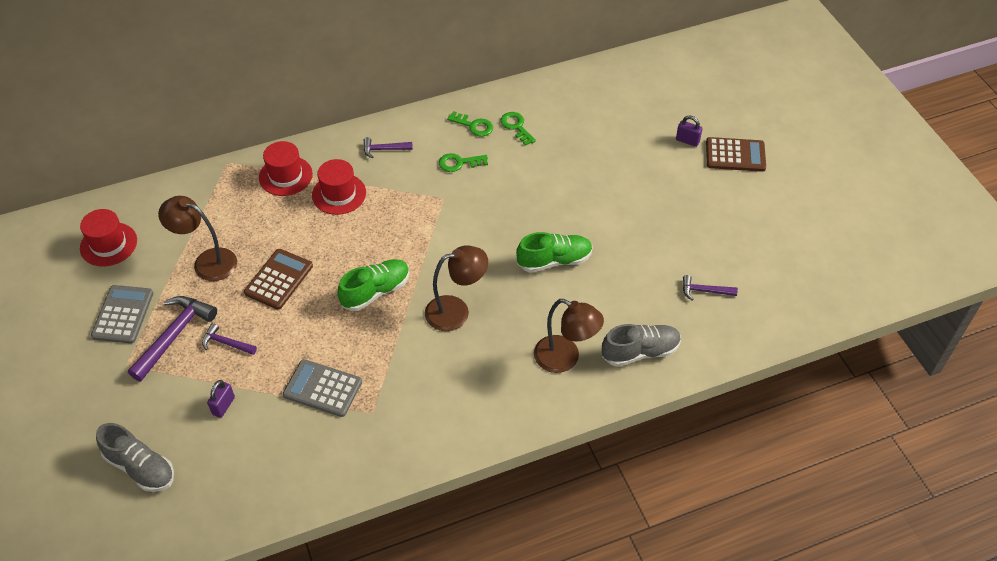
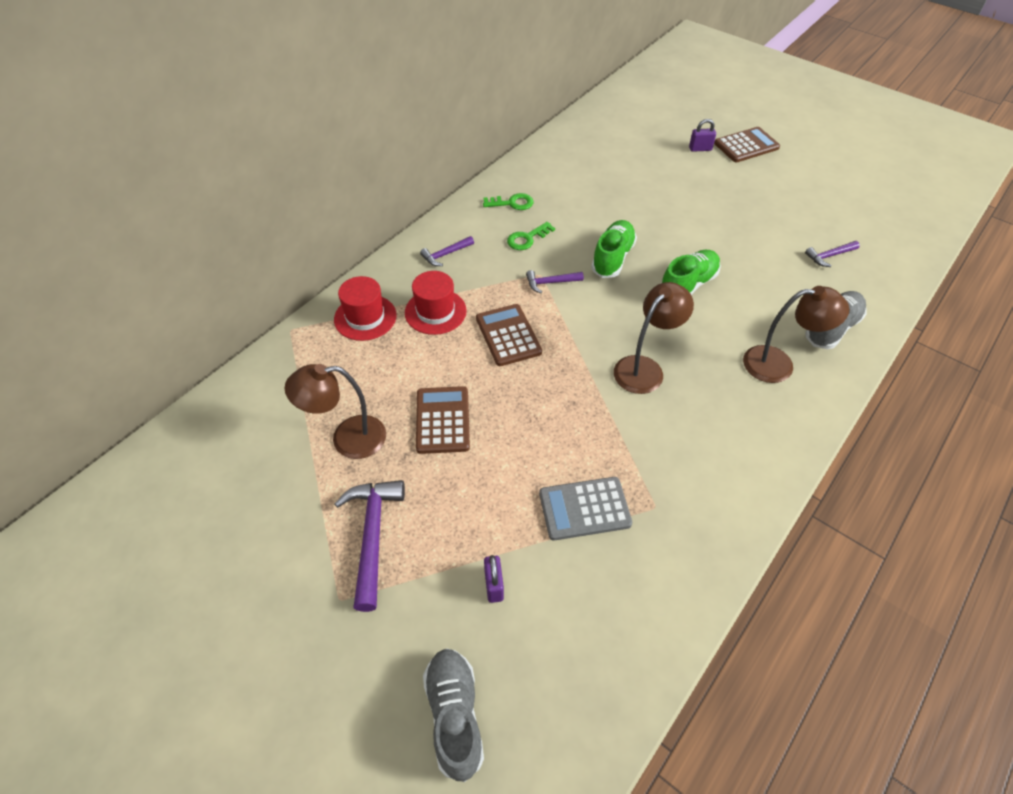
camera: 30 degrees left, 0 degrees up
red hat [80,209,137,267] -> none
grey calculator [91,285,153,344] -> none
grey shoe [96,423,174,492] -> grey shoe turned 105 degrees counterclockwise [423,648,484,782]
purple hammer [202,323,257,355] -> purple hammer moved to [526,270,584,293]
green shoe [337,259,410,311] -> green shoe moved to [591,220,637,278]
green key [500,112,536,146] -> none
none -> brown calculator [476,304,542,366]

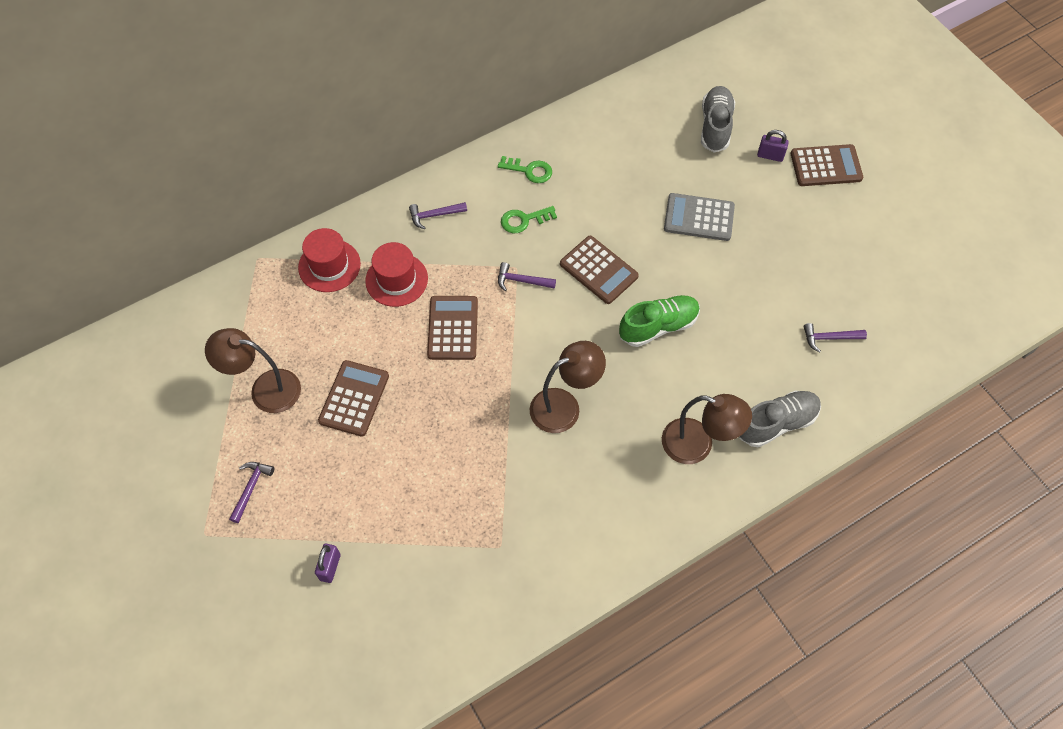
camera: 20 degrees right, 10 degrees up
purple hammer [335,480,405,612] -> purple hammer [229,462,274,523], size x0.54
grey shoe [423,648,484,782] -> grey shoe moved to [701,86,735,153]
grey calculator [539,477,632,541] -> grey calculator moved to [664,193,735,241]
green shoe [591,220,637,278] -> brown calculator [560,236,639,304]

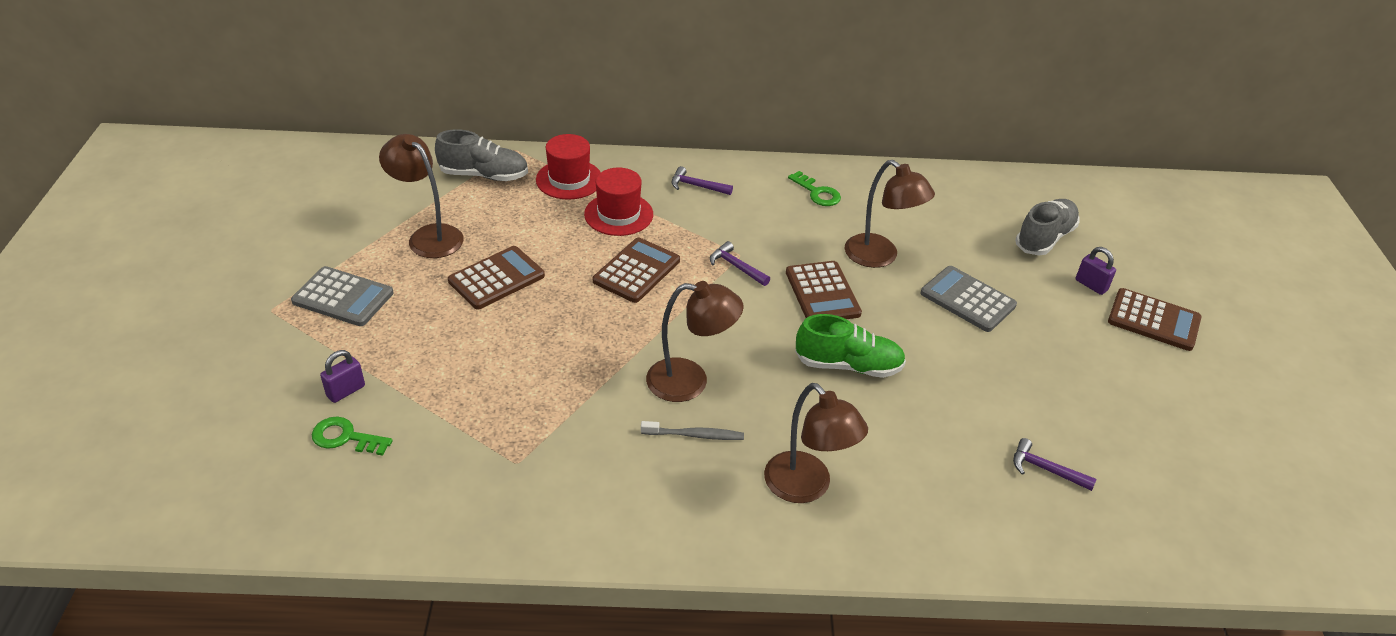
camera: 30 degrees right, 20 degrees down
purple hammer [229,462,274,523] -> grey calculator [291,266,394,326]
green key [501,206,557,233] -> green key moved to [312,417,393,456]
grey shoe [739,390,821,447] -> grey shoe moved to [435,129,528,181]
none -> grey toothbrush [641,421,744,440]
none -> brown lamp [845,160,935,268]

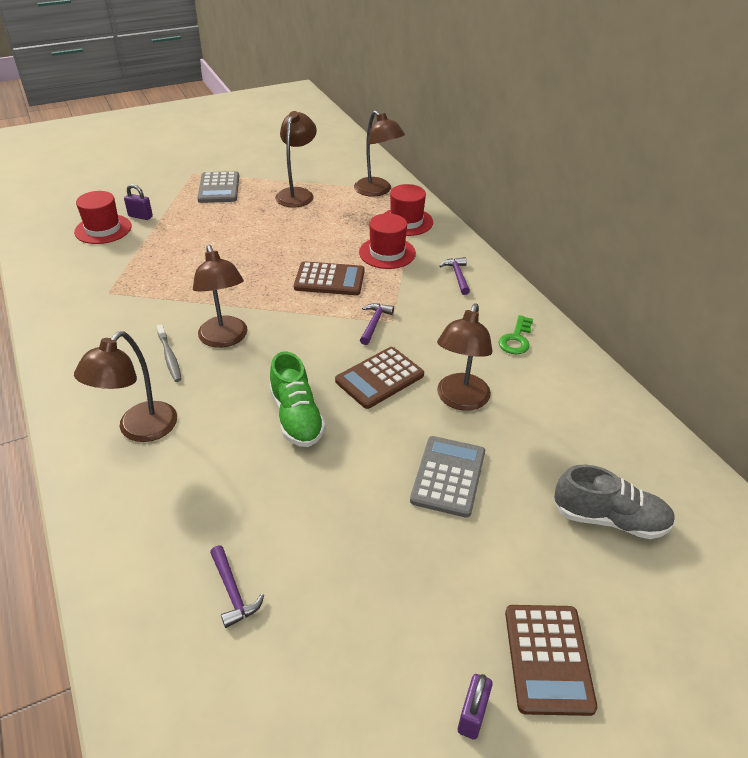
camera: 65 degrees right, 0 degrees up
green key [312,417,393,456] -> red hat [74,191,132,244]
grey shoe [435,129,528,181] -> brown lamp [354,110,405,197]
brown calculator [448,246,545,310] -> none
purple hammer [1013,438,1097,491] -> purple hammer turned 150 degrees clockwise [210,546,264,628]
purple padlock [1076,247,1116,295] -> purple padlock moved to [458,674,493,740]

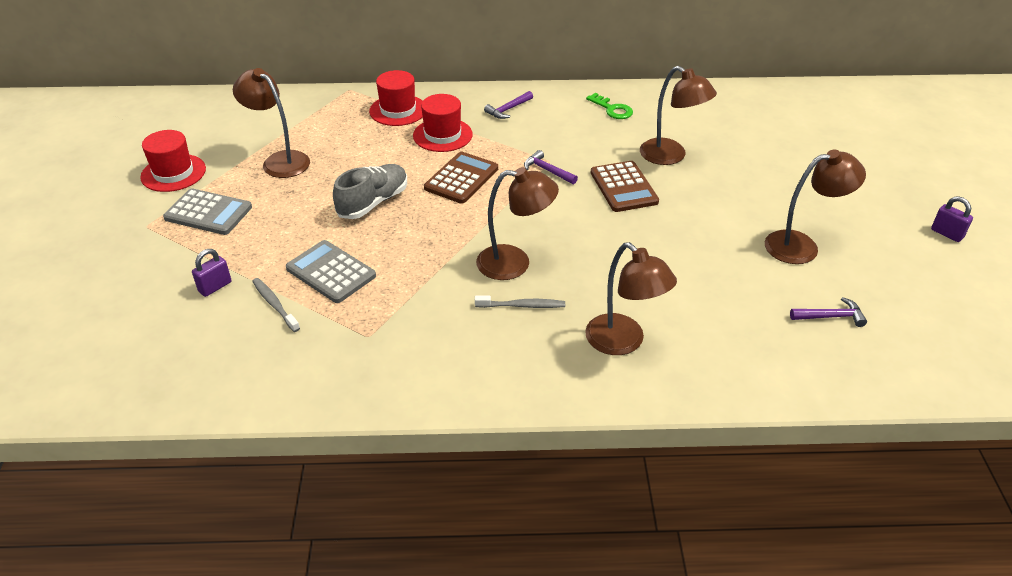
camera: 65 degrees left, 0 degrees up
red hat [74,191,132,244] -> red hat moved to [140,130,206,192]
green shoe [269,351,326,447] -> none
brown lamp [354,110,405,197] -> brown lamp moved to [765,149,866,264]
grey calculator [410,436,485,518] -> grey calculator moved to [286,240,376,303]
purple hammer [439,257,470,295] -> purple hammer turned 60 degrees counterclockwise [484,91,533,119]
brown calculator [505,605,598,716] -> none
grey shoe [553,465,675,539] -> grey shoe moved to [333,164,407,219]
none -> grey toothbrush [252,278,300,332]

